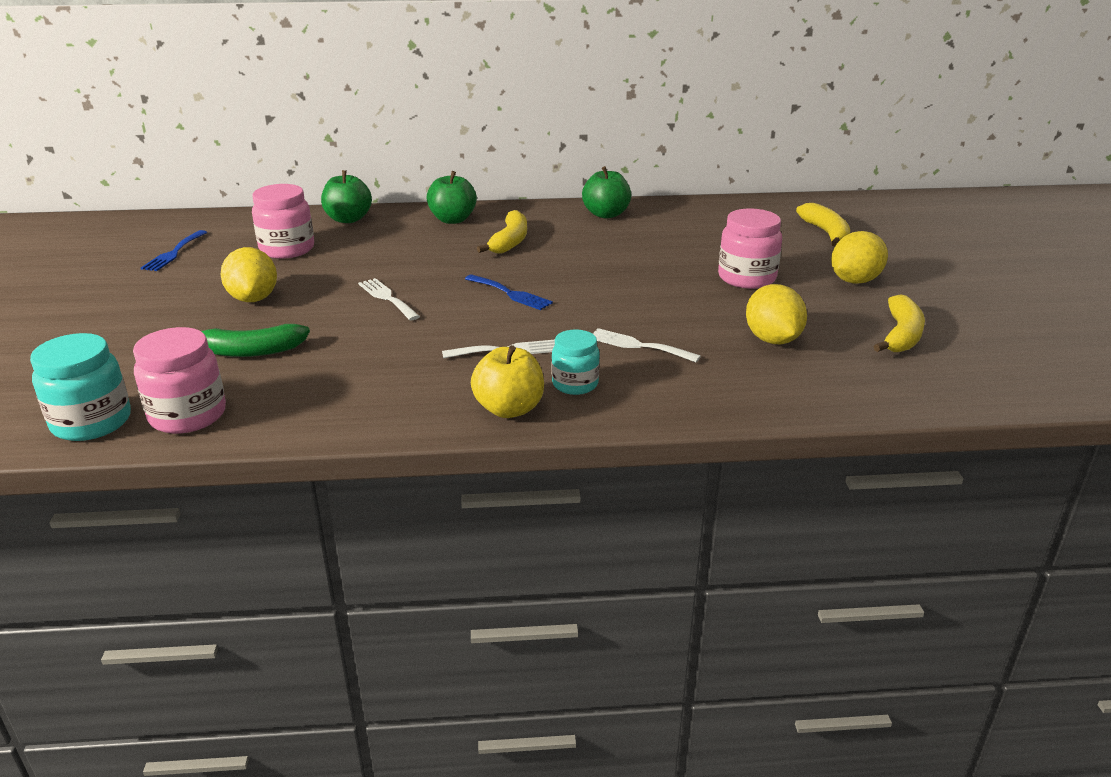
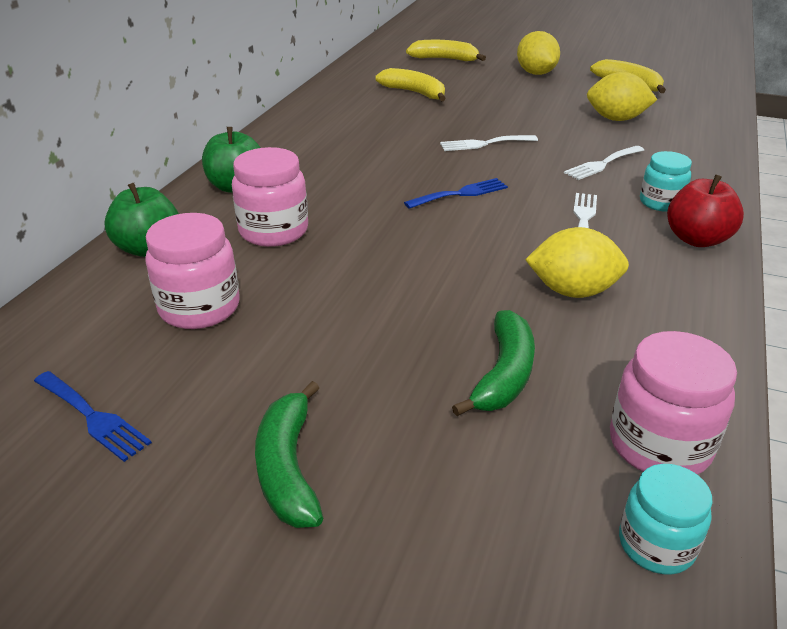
camera: 65 degrees left, 5 degrees up
turquoise jar [30,333,131,441] -> turquoise jar [619,464,713,575], size x0.65
yellow lemon [220,247,277,302] -> yellow lemon moved to [525,227,629,298]
white fork [358,278,420,320] -> white fork moved to [440,135,538,151]
yellow apple [471,345,544,418] -> red apple [667,174,744,247]
yellow banana [477,210,527,253] -> yellow banana moved to [375,68,446,101]
green apple [582,166,631,218] -> none
pink jar [718,208,782,289] -> pink jar moved to [232,147,308,247]
none -> green banana [255,381,323,528]

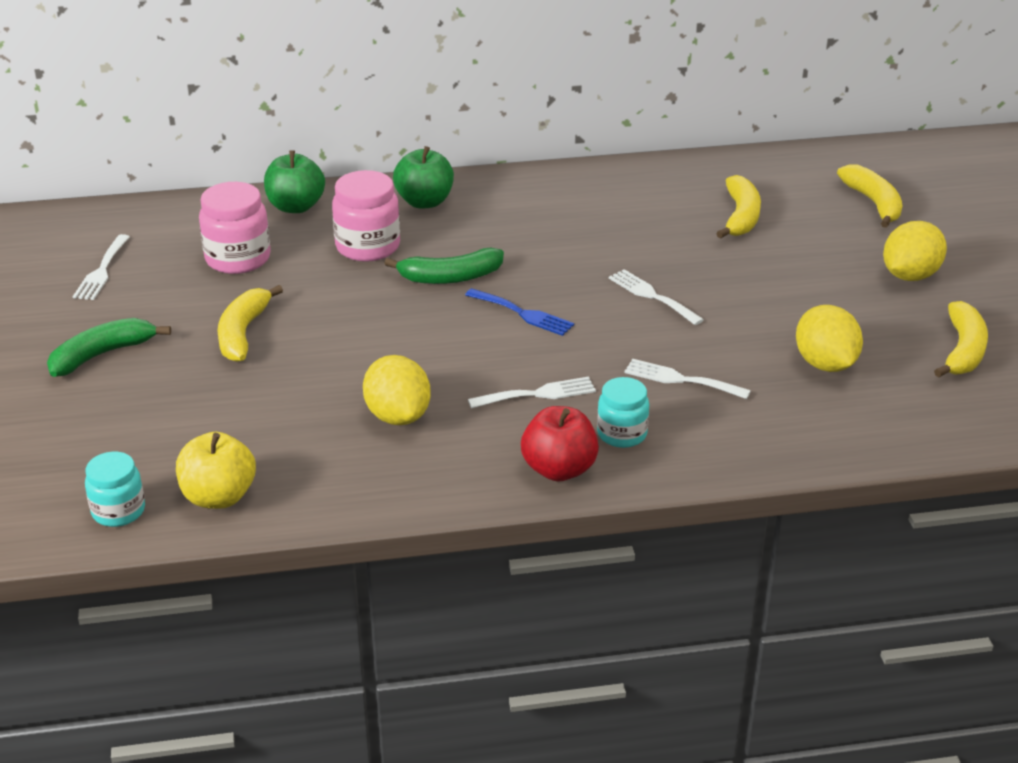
camera: 60 degrees right, 0 degrees up
blue fork [34,371,152,462] -> white fork [73,234,130,300]
green banana [452,310,535,416] -> green banana moved to [384,248,504,284]
pink jar [610,331,737,475] -> yellow apple [176,432,256,509]
none -> yellow banana [217,285,283,362]

